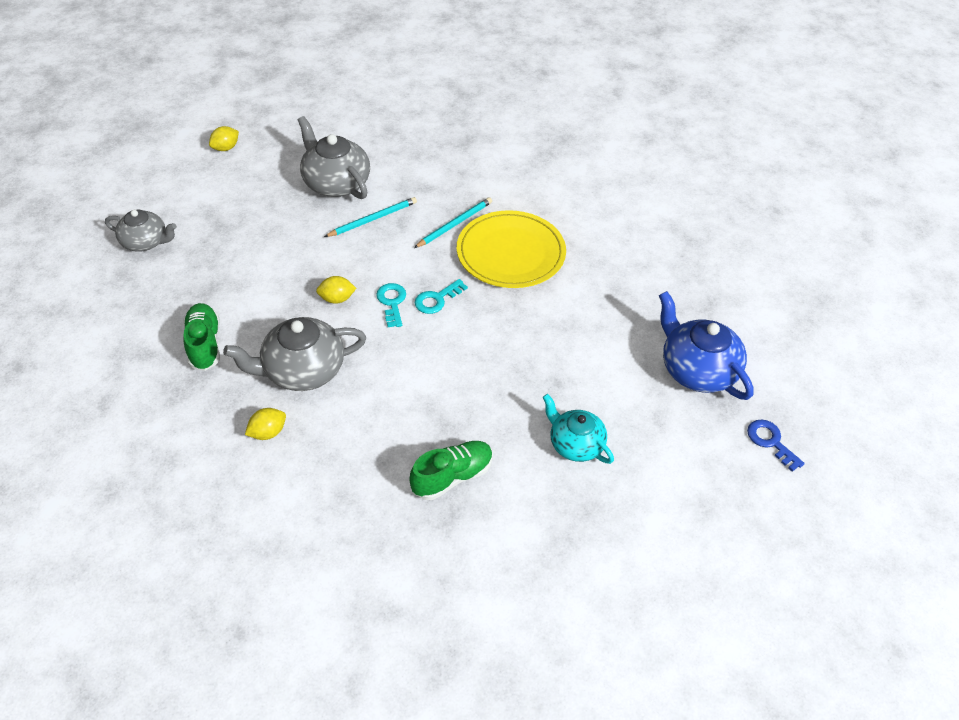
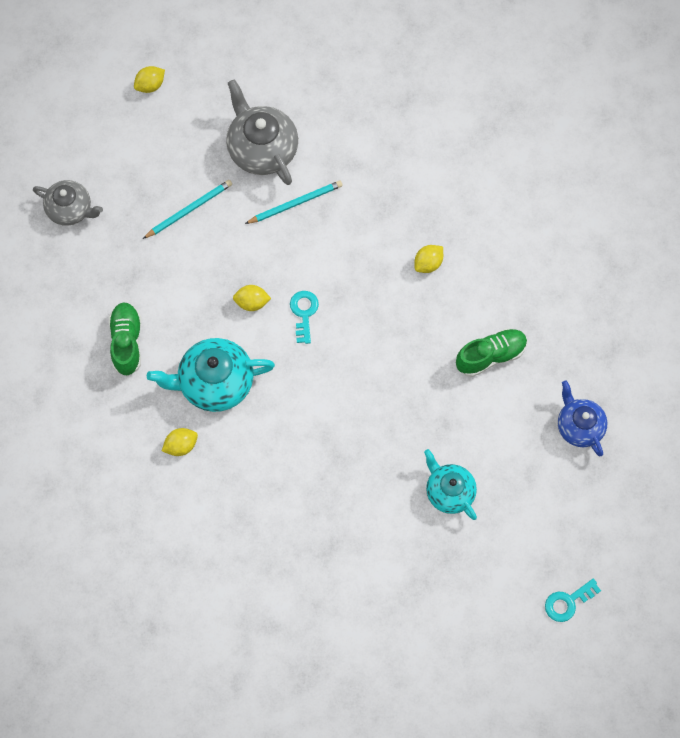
camera: 10 degrees right, 20 degrees up
grey teapot [223,317,366,391] -> turquoise teapot [147,338,275,412]
green shoe [410,441,493,500] -> green shoe moved to [456,328,527,377]
turquoise pencil [414,197,492,248] -> turquoise pencil moved to [143,180,232,239]
turquoise key [415,279,468,314] -> turquoise key moved to [545,579,601,622]
yellow plate [456,210,566,288] -> yellow lemon [414,245,443,273]
blue teapot [659,291,754,400] -> blue teapot [558,381,607,456], size x0.65
blue key [747,419,805,472] -> none

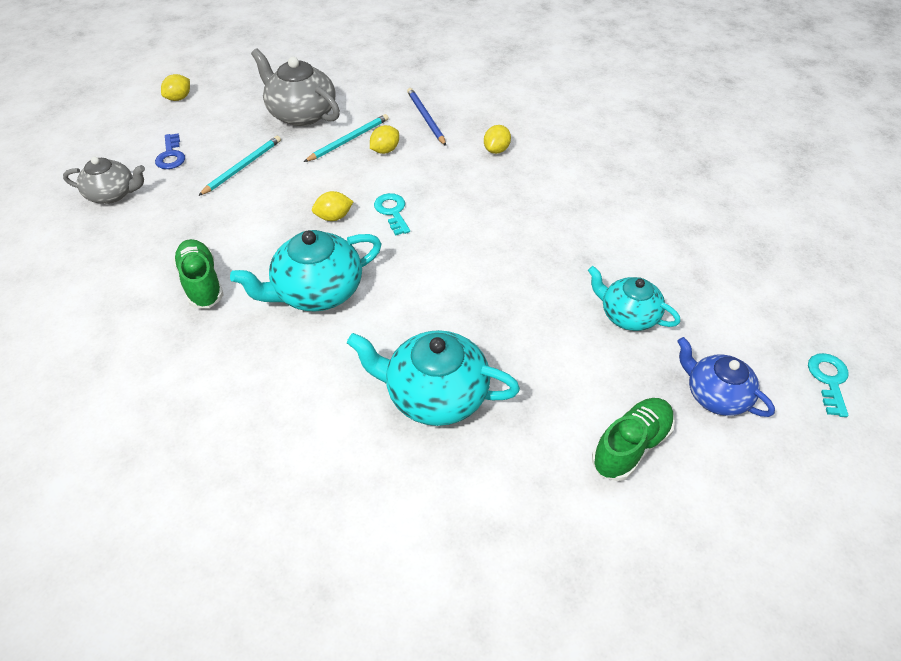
camera: 20 degrees left, 20 degrees down
yellow lemon [162,428,198,456] -> yellow lemon moved to [370,125,399,154]
green shoe [456,328,527,377] -> green shoe moved to [592,398,675,481]
turquoise key [545,579,601,622] -> turquoise key turned 150 degrees clockwise [808,353,849,417]
blue teapot [558,381,607,456] -> blue teapot moved to [677,337,775,417]
none -> blue key [155,133,185,169]
none -> turquoise teapot [347,330,520,426]
none -> blue pencil [407,88,446,146]

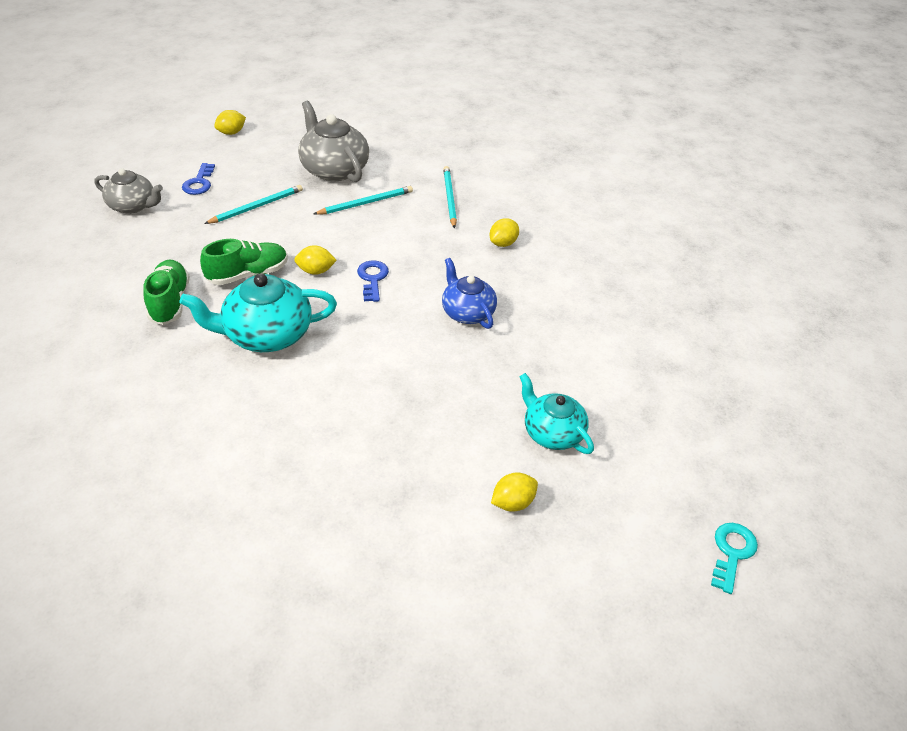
camera: 15 degrees right, 5 degrees down
turquoise teapot [347,330,520,426] -> none
yellow lemon [370,125,399,154] -> yellow lemon moved to [491,472,538,512]
turquoise key [374,193,410,235] -> blue key [357,260,389,302]
blue pencil [407,88,446,146] -> turquoise pencil [443,166,457,229]
green shoe [592,398,675,481] -> green shoe moved to [200,239,288,285]
blue teapot [677,337,775,417] -> blue teapot moved to [442,258,497,329]

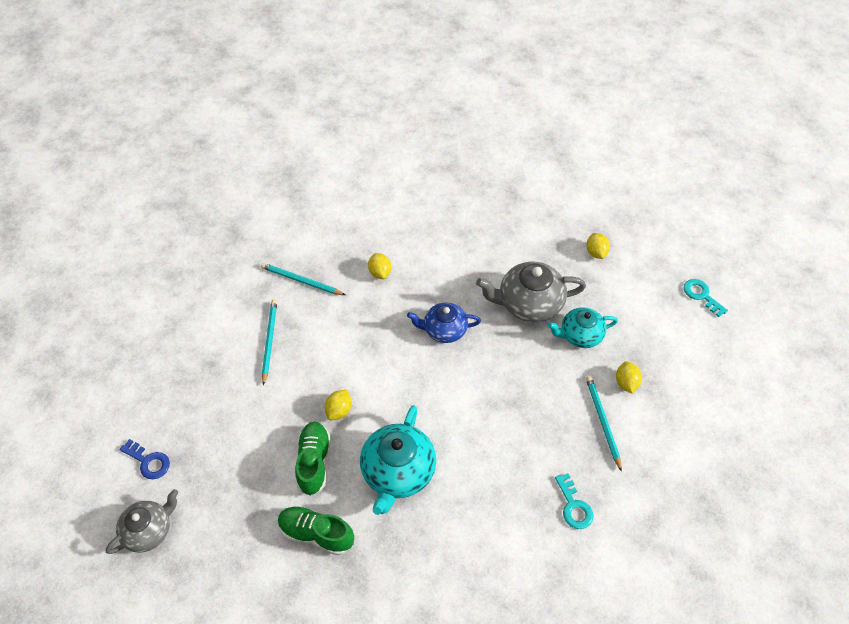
camera: 60 degrees left, 10 degrees up
turquoise pencil [204,185,303,224] -> turquoise pencil moved to [586,376,622,472]
yellow lemon [214,110,246,135] -> yellow lemon moved to [586,233,610,259]
grey teapot [298,101,369,182] -> grey teapot moved to [476,262,586,322]
blue key [357,260,389,302] -> none
none -> turquoise key [555,473,594,529]

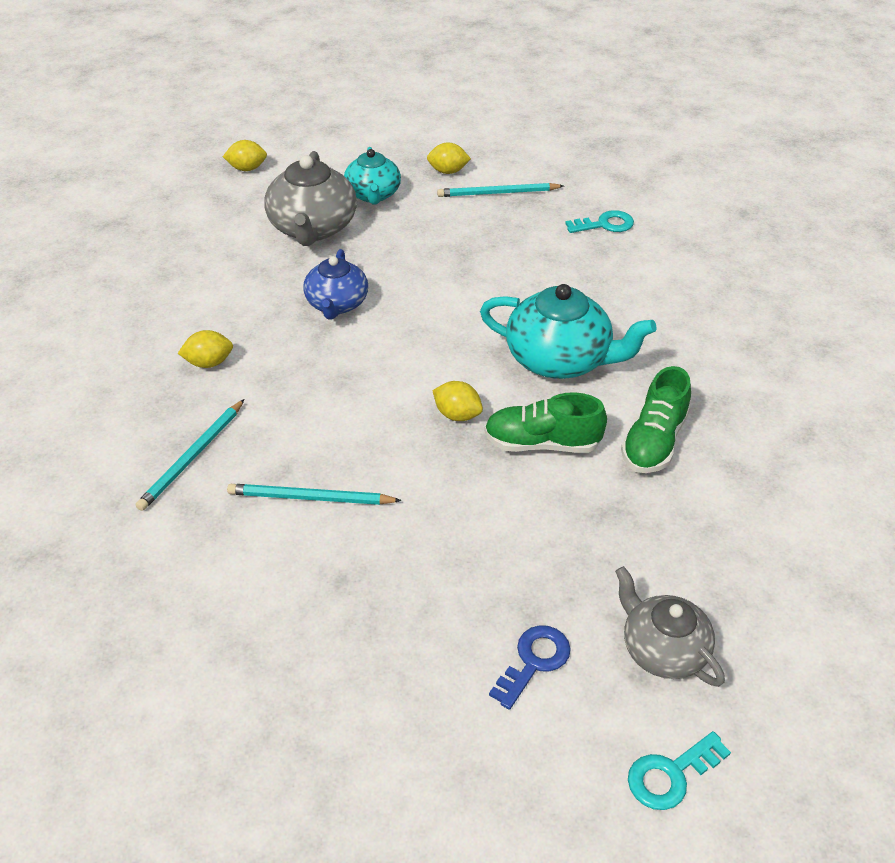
camera: 85 degrees left, 10 degrees down
turquoise key [684,279,728,317] -> turquoise key moved to [628,731,731,810]

